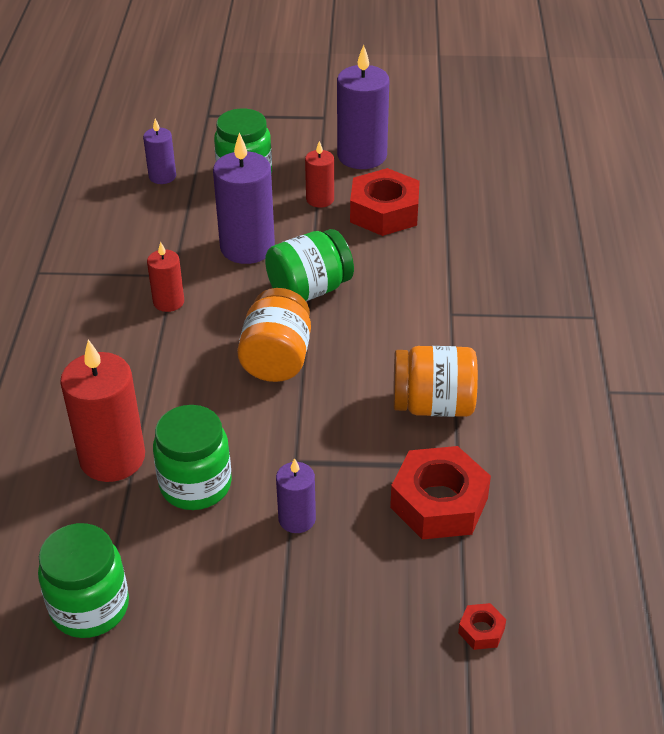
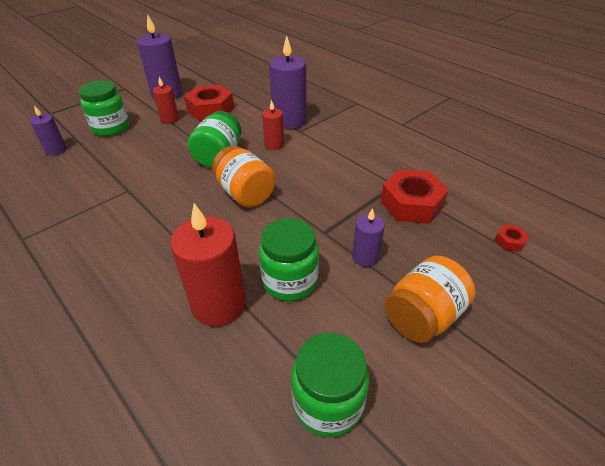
camera: 45 degrees left, 0 degrees up
red candle [147,242,184,312] -> red candle moved to [262,99,284,150]
purple candle [213,133,275,264] -> purple candle moved to [269,36,306,130]
orange jar [393,346,478,417] -> orange jar moved to [384,256,475,343]

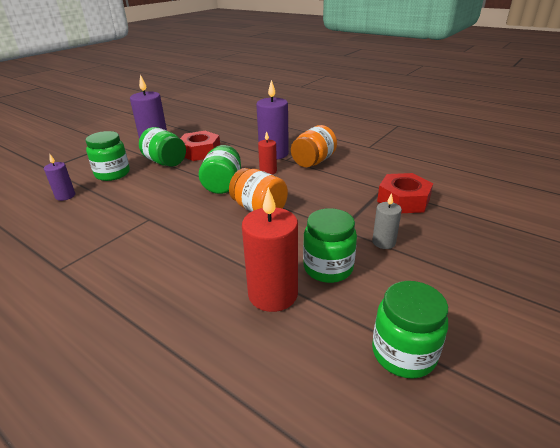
camera: 10 degrees left, 10 degrees down
red candle [153,77,179,124] -> green jar [139,127,186,167]
purple candle [352,208,385,267] -> grey candle [372,193,402,249]
orange jar [384,256,475,343] -> orange jar moved to [291,125,337,167]
red nut [495,225,529,252] -> none

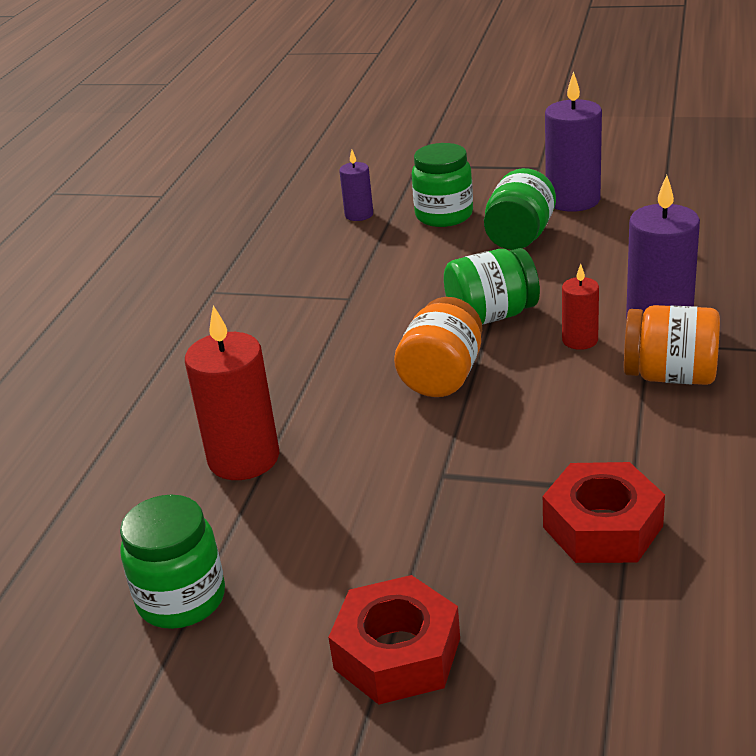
camera: 70 degrees right, 0 degrees up
red nut [180,131,220,161] -> red nut moved to [328,575,460,705]
green jar [303,208,357,283] -> none
grey candle [372,193,402,249] -> none

